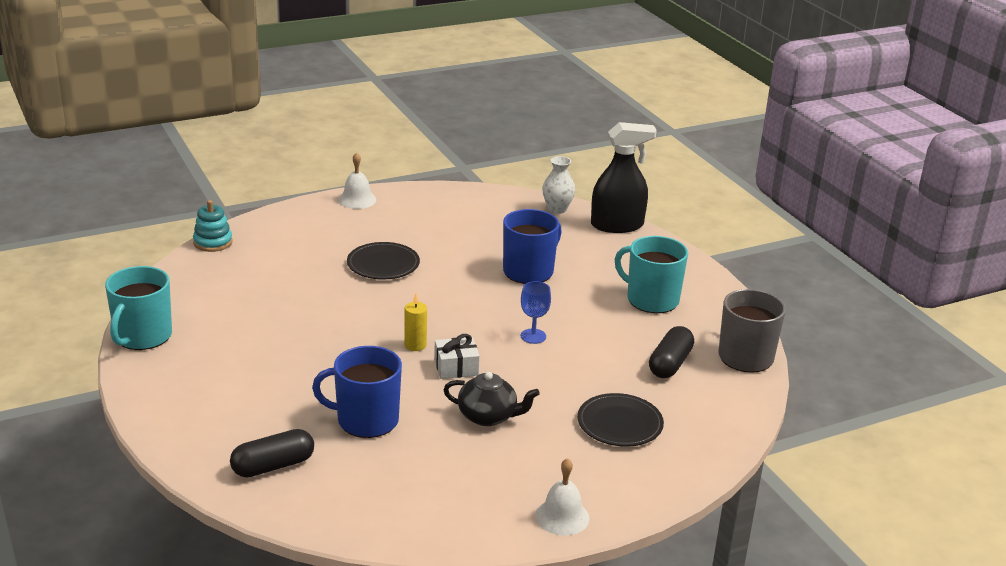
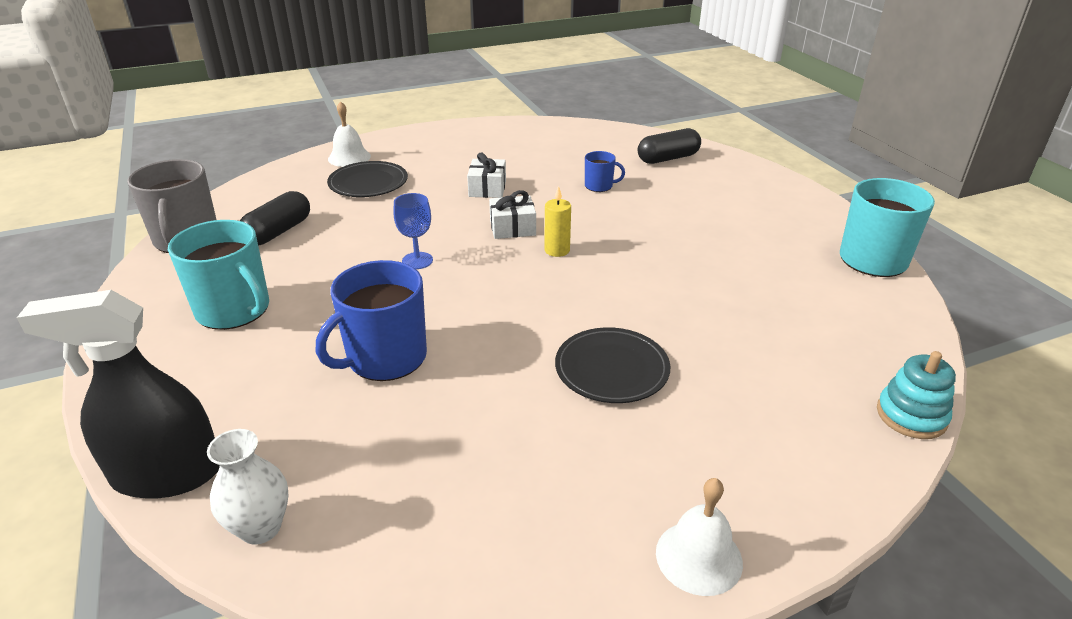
camera: 175 degrees left, 5 degrees up
blue mug [312,346,402,438] -> blue mug [585,151,625,192], size x0.50
black teapot [444,372,540,426] -> white gift [467,152,506,198]
white bell [535,458,590,535] -> white bell moved to [328,101,371,167]

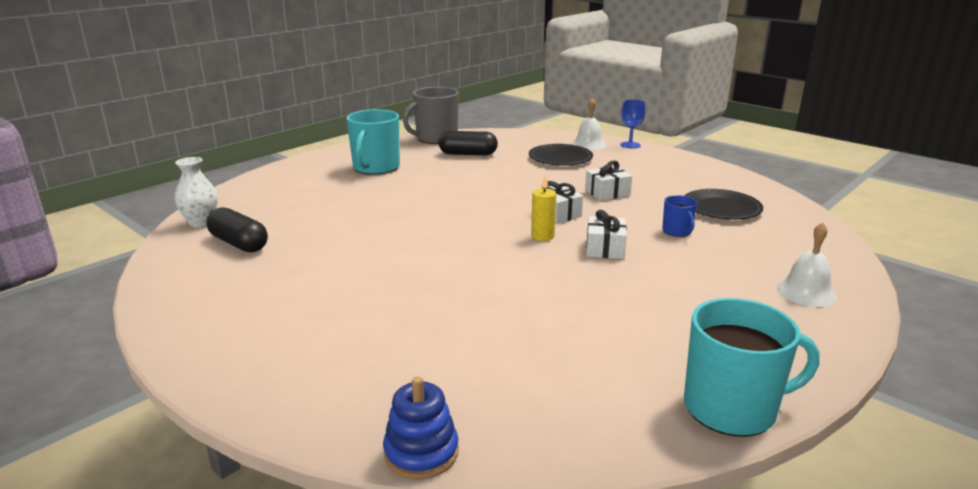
camera: 65 degrees right, 10 degrees down
black spray bottle [17,290,220,499] -> none
blue mug [316,260,427,381] -> none
blue goblet [393,193,433,269] -> blue goblet moved to [620,99,646,149]
black plate [555,327,671,403] -> black plate moved to [685,189,763,220]
black capsule [638,128,701,164] -> black capsule moved to [206,207,268,252]
white bell [656,478,743,596] -> white bell moved to [777,222,837,307]
turquoise stacking toy [877,351,956,439] -> blue stacking toy [383,376,459,480]
none -> white gift [586,210,627,259]

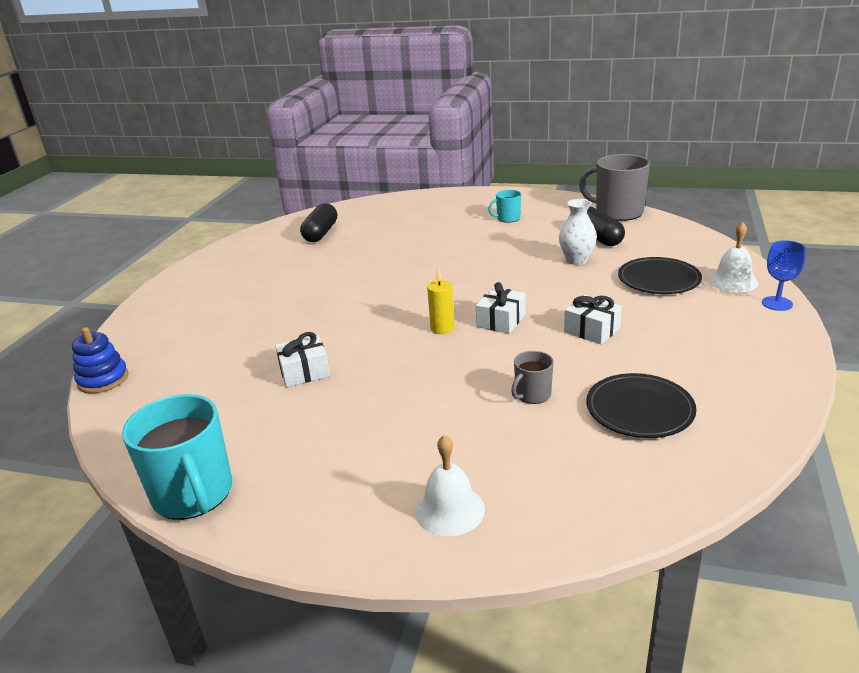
camera: 65 degrees right, 5 degrees up
white vase [175,157,218,228] -> white vase moved to [559,199,597,265]
turquoise mug [347,109,400,175] -> turquoise mug [488,190,521,223], size x0.50
white gift [586,210,627,259] -> white gift moved to [275,332,330,387]
blue mug [662,195,697,237] -> grey mug [511,351,554,404]

